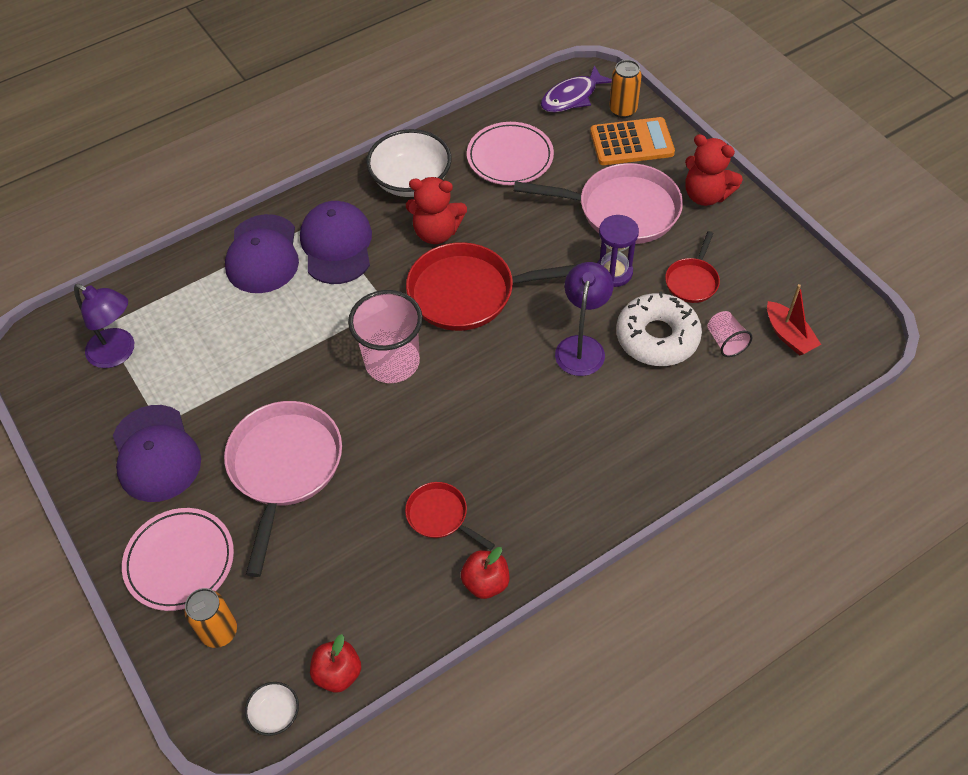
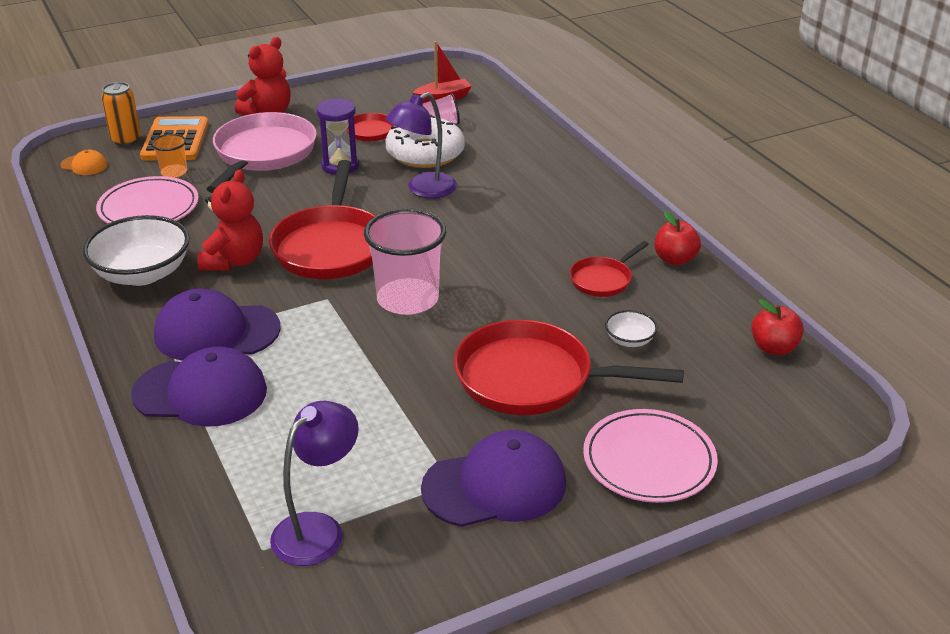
camera: 85 degrees left, 20 degrees down
orange can [185,588,237,648] -> none
pink pan [224,401,342,577] -> red pan [454,320,684,415]
white bowl [245,682,299,736] -> white bowl moved to [605,310,658,347]
purple fish [541,65,612,113] -> orange cap [60,150,108,175]
purple lamp [555,262,614,376] -> purple lamp turned 60 degrees counterclockwise [386,92,457,198]
none -> orange cup [151,134,187,178]

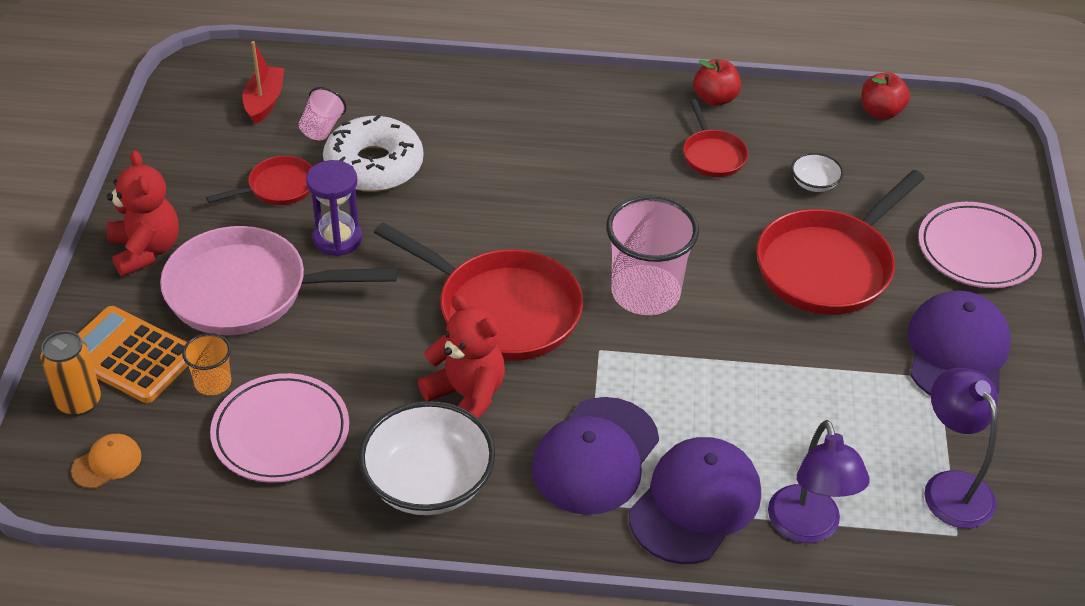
camera: 60 degrees left, 10 degrees up
pink pan [207,112,317,193] -> pink pan turned 45 degrees counterclockwise [160,226,398,335]
purple lamp [386,92,457,198] -> purple lamp moved to [768,420,870,543]

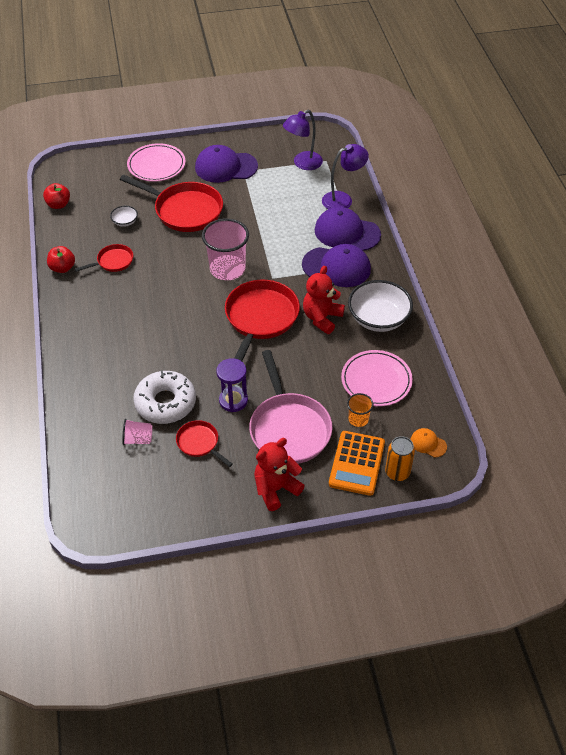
camera: 105 degrees left, 5 degrees up
red boat [243,41,284,124] -> none

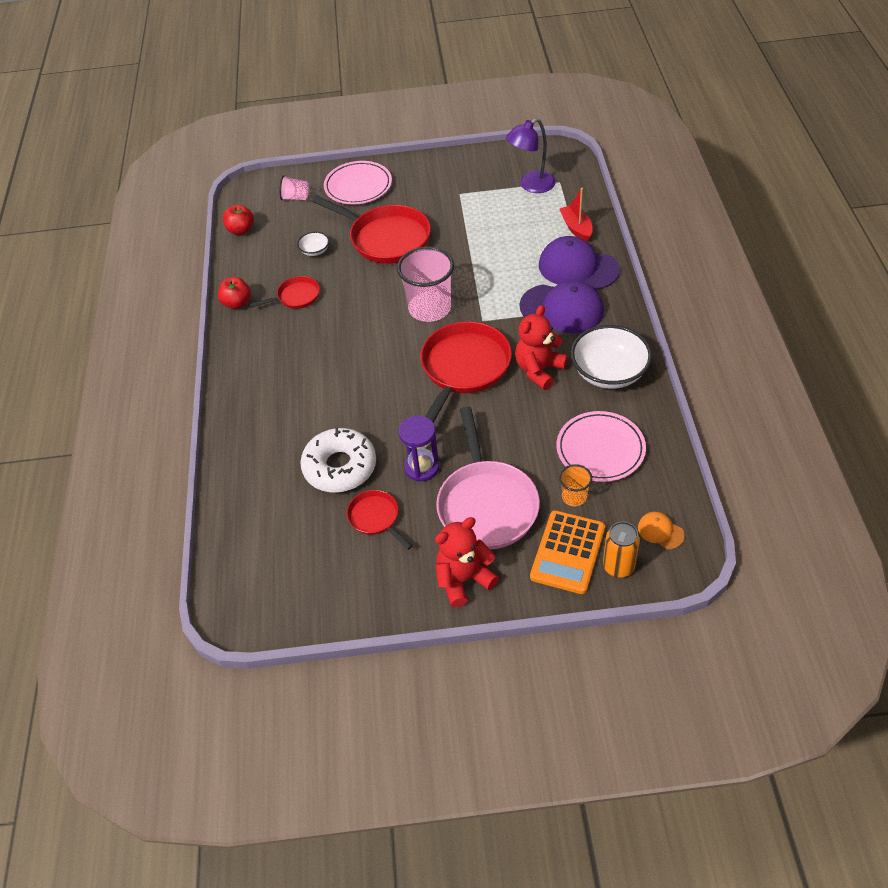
camera: 10 degrees right, 0 degrees up
pink cup [122,419,153,445] -> pink cup moved to [280,175,309,200]
purple cap [195,145,258,183] -> none
purple lamp [322,144,369,209] -> red boat [559,188,593,242]

